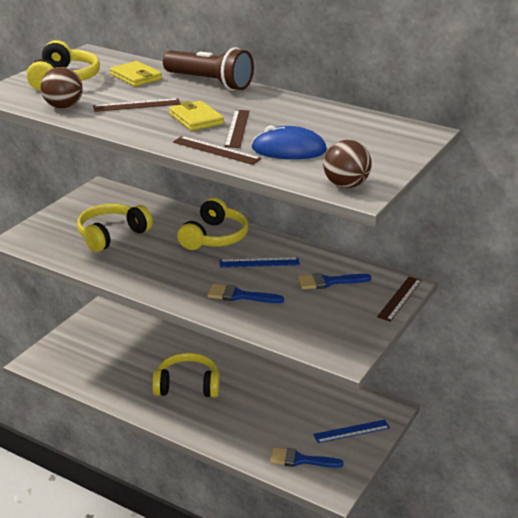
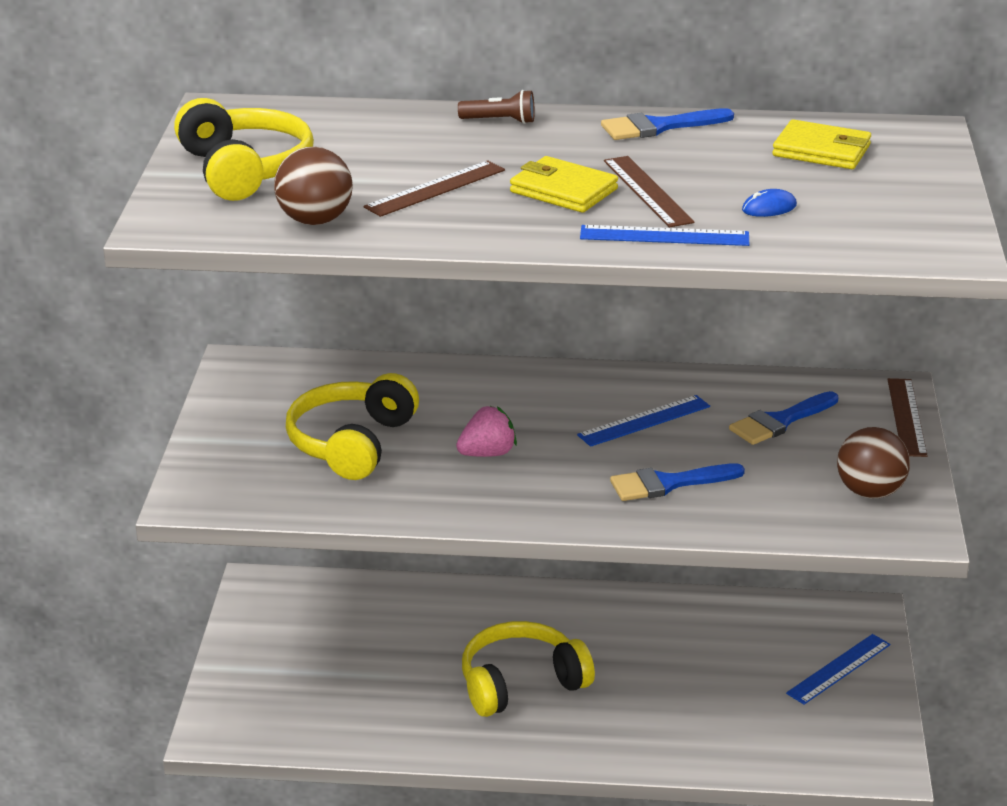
camera: 25 degrees left, 0 degrees up
yellow wallet [110,61,162,87] -> yellow wallet moved to [772,119,871,169]
brown flashlight [163,47,254,91] -> brown flashlight [458,90,535,124], size x0.44
brown ruler [173,136,262,165] -> blue ruler [580,225,749,246]
yellow headphones [177,198,248,250] -> none
blue mouse [251,125,327,159] -> blue mouse [742,189,797,217], size x0.46
blue brush [270,447,343,468] -> blue brush moved to [601,108,734,140]
brown ball [323,140,372,188] -> brown ball moved to [837,427,910,498]
none -> pink strawberry [456,406,517,457]

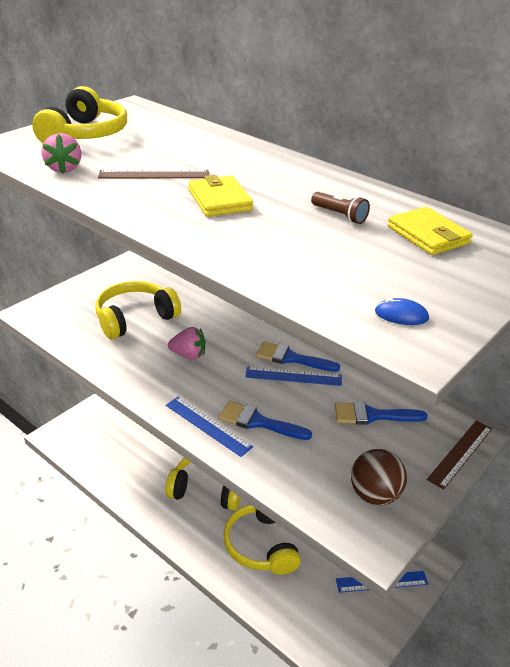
camera: 35 degrees right, 5 degrees up
brown ball [274,147,353,225] -> pink strawberry [42,133,81,174]
brown flashlight [458,90,535,124] -> brown flashlight moved to [311,192,370,224]
blue ruler [580,225,749,246] -> blue ruler moved to [166,397,253,457]
blue brush [601,108,734,140] -> blue brush moved to [256,342,340,372]
brown ruler [604,156,695,227] -> none
blue mouse [742,189,797,217] -> blue mouse moved to [375,298,429,325]
none -> yellow headphones [224,504,301,575]

